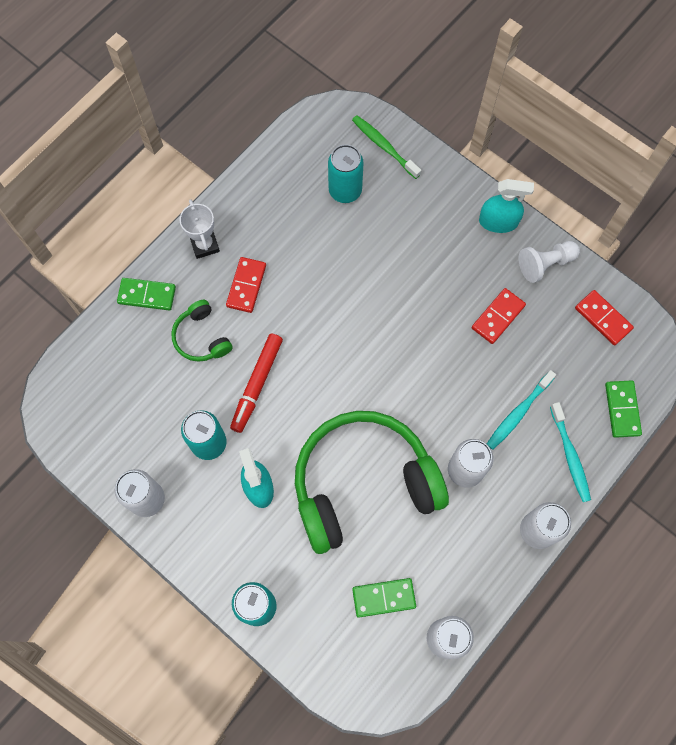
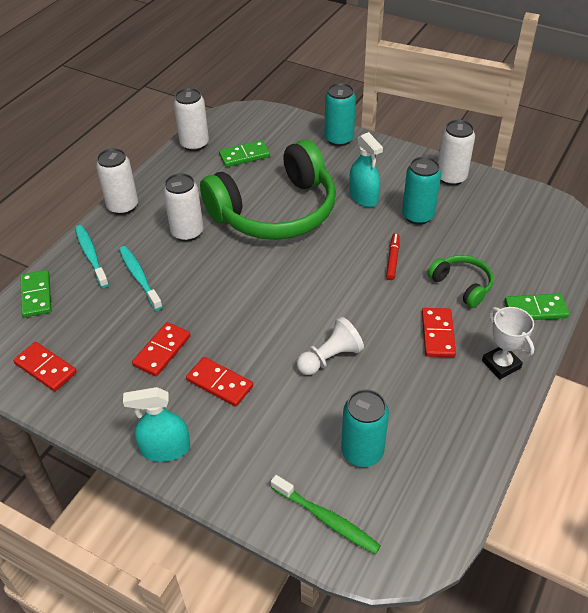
camera: 170 degrees right, 25 degrees down
red marker [230,334,283,433] -> red marker [386,233,400,280], size x0.60
turquoise toothbrush [487,370,556,450] -> turquoise toothbrush turned 60 degrees counterclockwise [119,246,163,311]
white pawn [519,241,580,283] -> white pawn moved to [297,317,364,375]
none -> red domino [186,357,253,407]

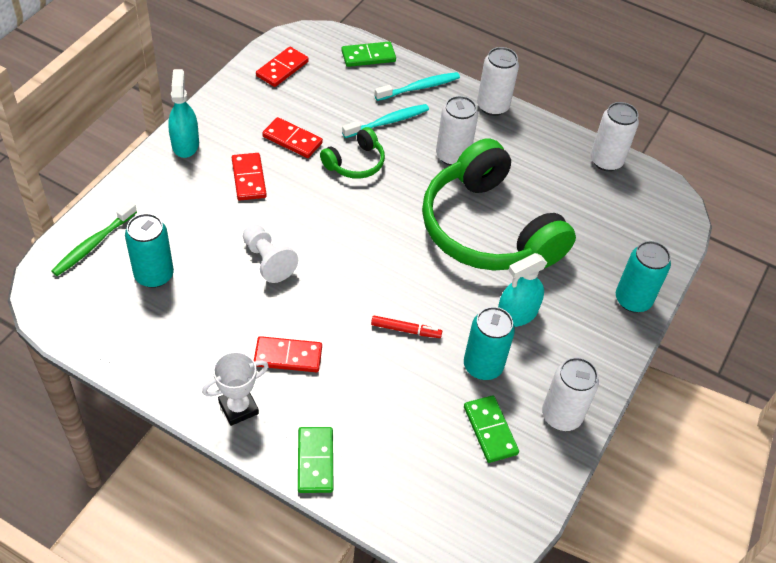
camera: 85 degrees right, 5 degrees up
red domino [186,357,253,407] -> red domino turned 45 degrees counterclockwise [232,153,267,201]
green domino [219,140,270,167] -> green domino moved to [464,395,519,463]
green headphones [428,255,493,308] -> green headphones moved to [320,127,385,179]

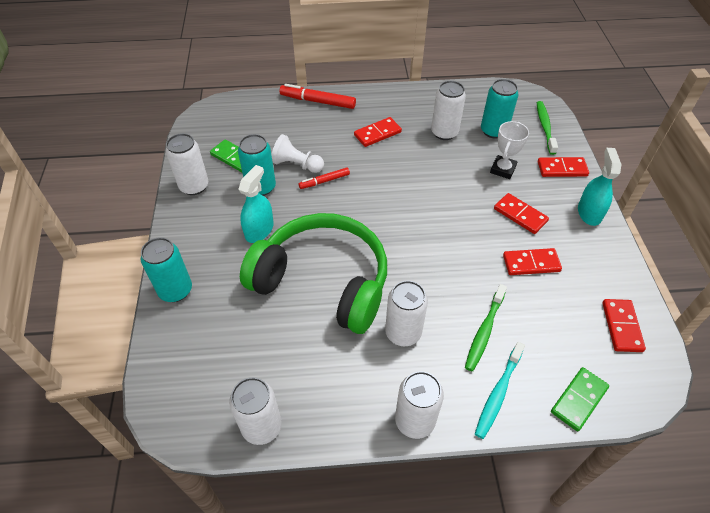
camera: 150 degrees right, 0 degrees up
turquoise spray bottle [168,69,199,158] -> turquoise spray bottle turned 135 degrees counterclockwise [578,148,621,226]
white trophy [202,352,269,426] -> white trophy moved to [490,121,529,179]
white pawn [243,224,298,283] -> white pawn moved to [271,134,324,173]
green domino [298,427,333,493] -> red marker [280,84,356,109]
green headphones [320,127,385,179] -> none
turquoise toothbrush [342,104,429,138] -> green toothbrush [465,284,507,371]
none -> white can [431,81,466,140]
none -> red domino [538,157,589,177]

